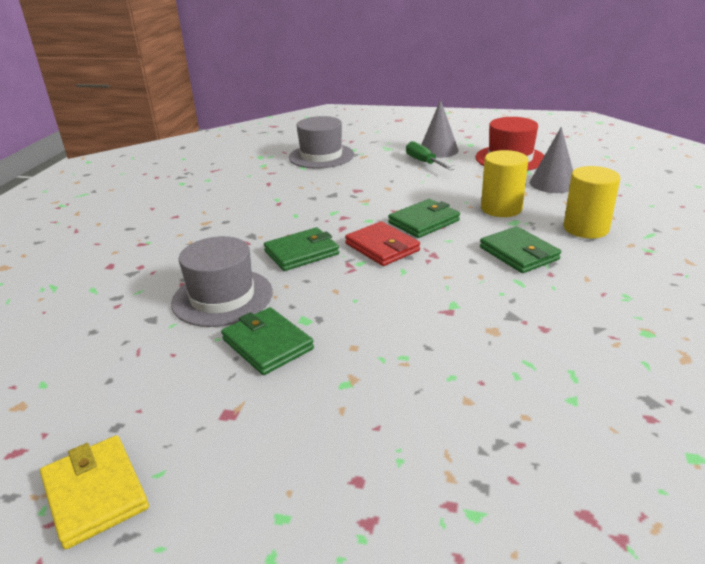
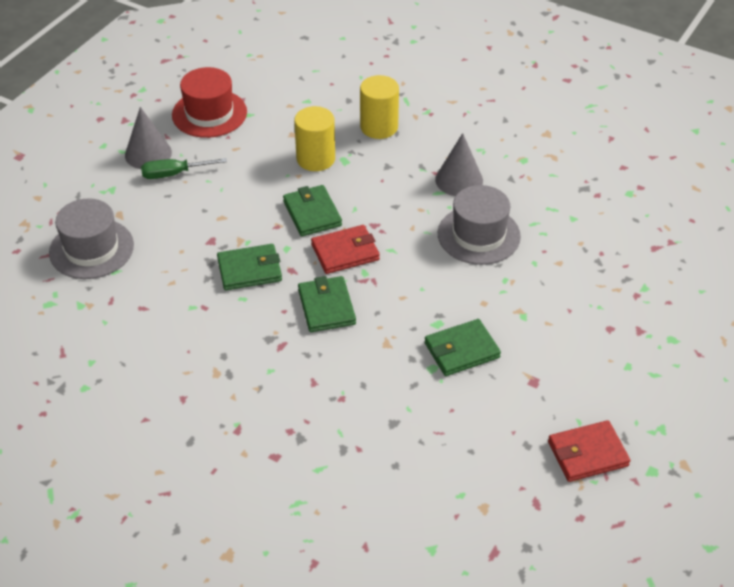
camera: 75 degrees left, 15 degrees up
yellow wallet [40,435,149,549] -> red wallet [548,420,630,482]
grey hat [171,236,273,327] -> grey hat moved to [438,185,521,265]
green wallet [480,226,561,273] -> green wallet moved to [217,244,282,290]
grey cone [530,127,573,193] -> grey cone moved to [435,133,483,196]

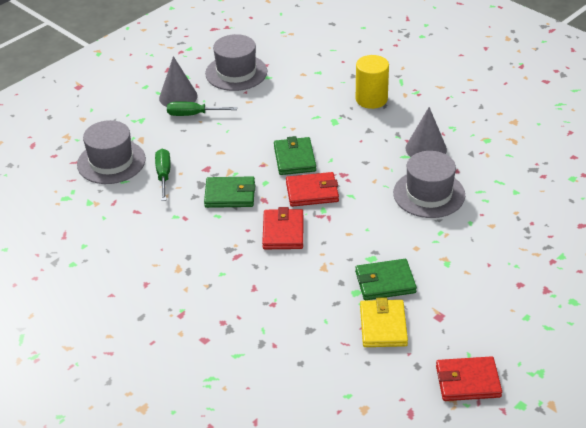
camera: 15 degrees right, 5 degrees down
red hat [172,67,247,138] -> grey hat [205,34,267,91]
yellow cylinder [294,106,335,171] -> none
green wallet [298,276,356,332] -> red wallet [262,207,303,249]
none -> green screwdriver [155,149,170,201]
none -> yellow wallet [360,297,408,347]

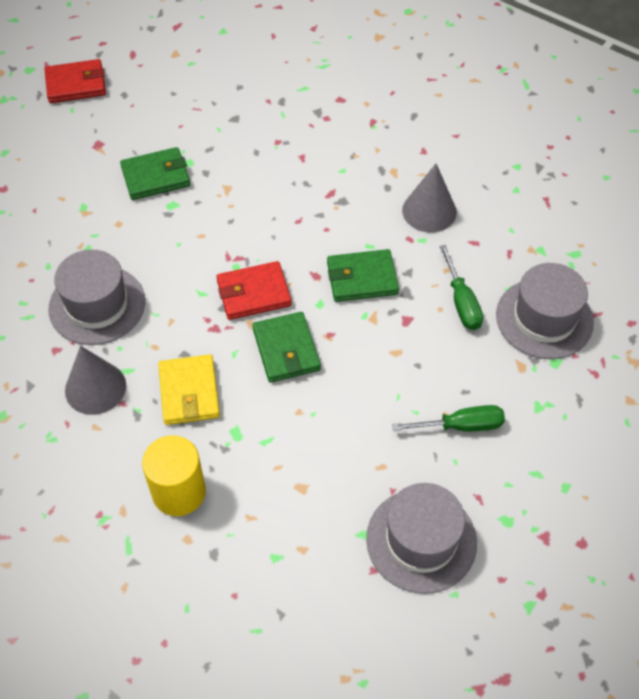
camera: 170 degrees right, 15 degrees up
grey cone [159,56,198,107] -> grey cone moved to [402,164,457,233]
red wallet [262,207,303,249] -> none
yellow wallet [360,297,408,347] -> yellow wallet moved to [158,354,220,425]

